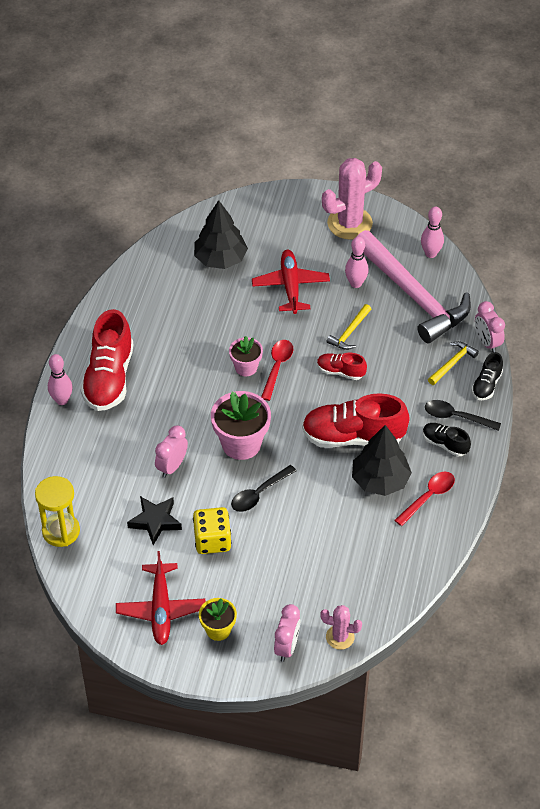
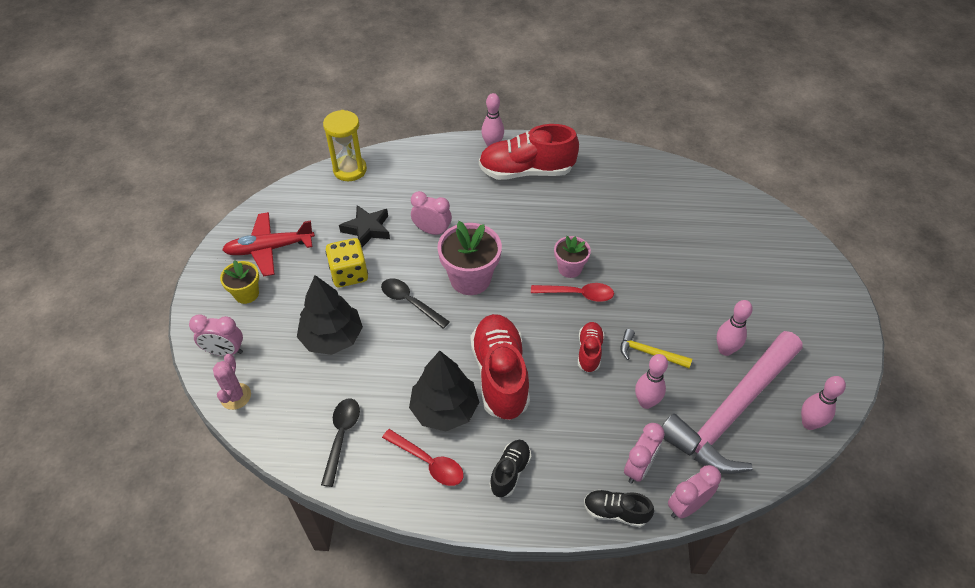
camera: 80 degrees right, 0 degrees up
black tree [194,200,248,269] -> black tree moved to [297,275,363,355]
red plane [252,250,330,314] -> none
pink cactus [322,158,382,240] -> none
black spoon [425,400,501,431] -> black spoon moved to [321,398,360,487]
yellow hammer [428,341,479,385] -> pink clock [624,423,665,484]
none -> pink bowling pin [635,354,668,409]

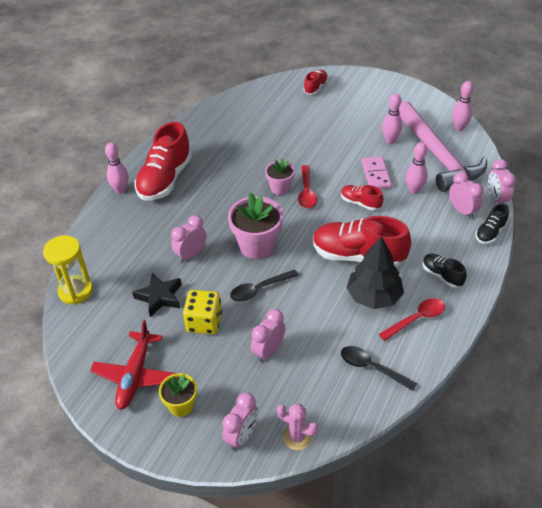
camera: 65 degrees left, 5 degrees down
black tree [297,275,363,355] -> pink clock [251,309,285,362]
red spoon [531,283,614,302] -> red spoon turned 150 degrees clockwise [298,165,317,208]
yellow hammer [620,329,692,368] -> pink domino [361,156,392,189]
none -> red shoe [304,70,328,94]

